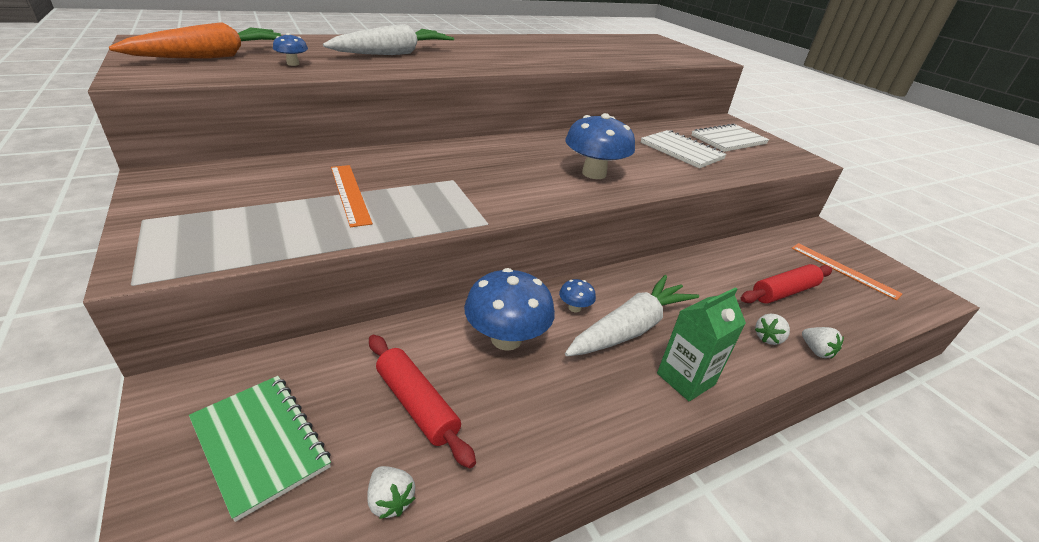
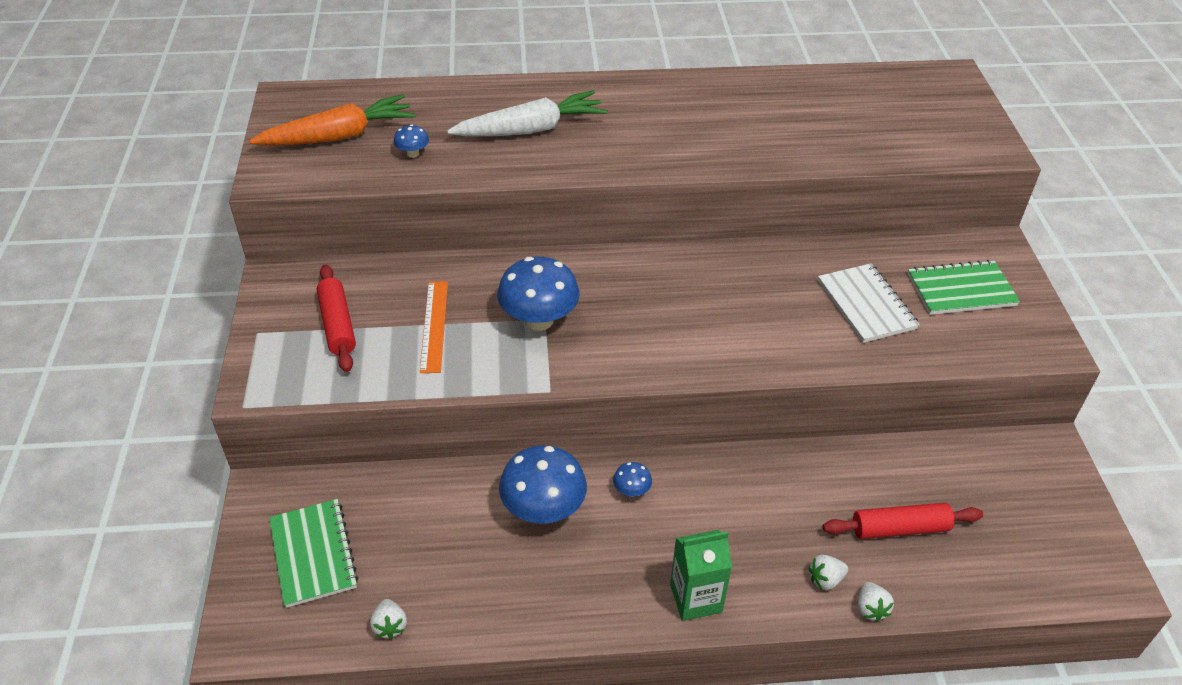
camera: 25 degrees right, 10 degrees up
red rolling pin [369,335,476,469] -> red rolling pin moved to [317,264,356,372]
blue mushroom [565,113,635,179] -> blue mushroom moved to [497,257,580,331]
white carrot [565,275,699,356] -> none
white notebook [691,123,769,152] -> green notebook [908,260,1020,315]
orange ruler [791,243,902,300] -> none

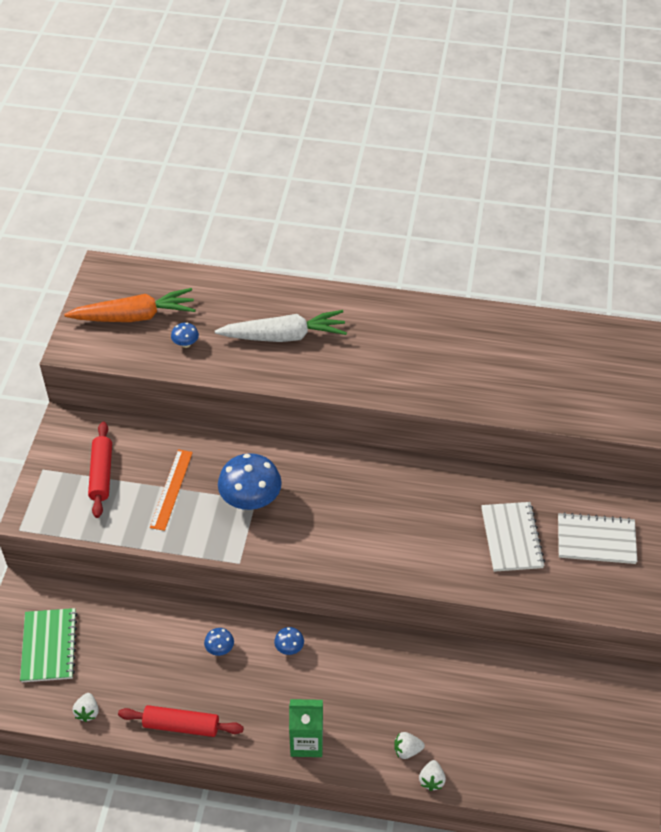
camera: 15 degrees right, 5 degrees up
blue mushroom [499,445,587,524] -> blue mushroom [204,628,234,656], size x0.46
red rolling pin [823,503,983,539] -> red rolling pin moved to [118,705,244,737]
green notebook [908,260,1020,315] -> white notebook [558,512,637,564]

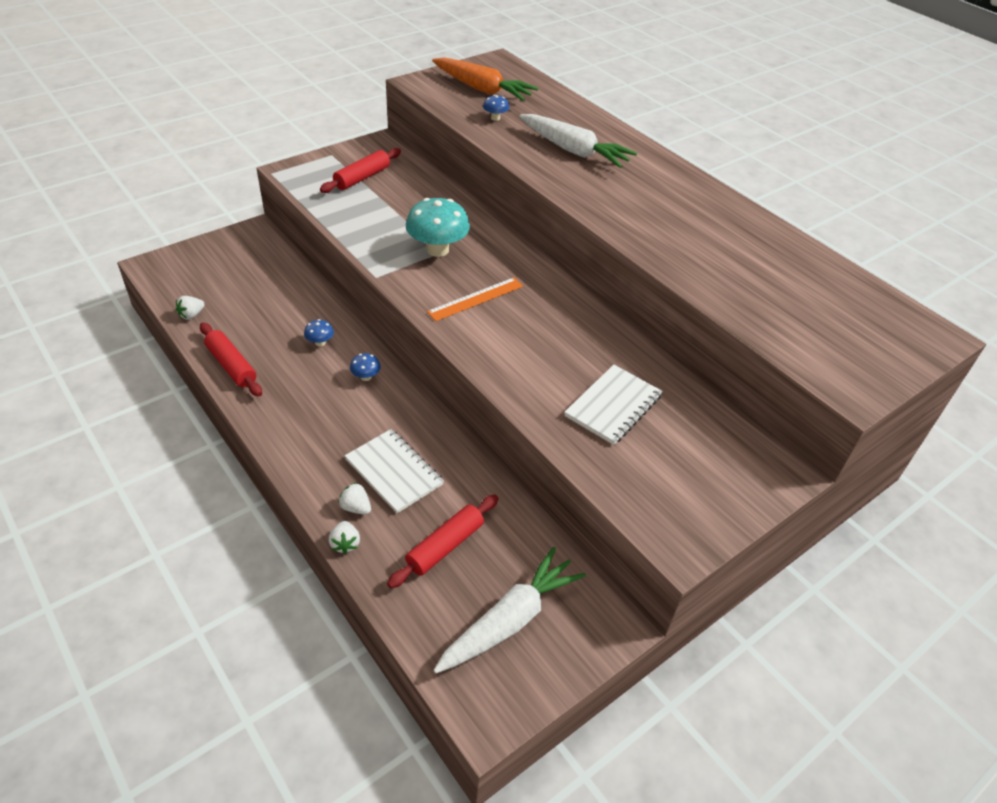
camera: 40 degrees right, 5 degrees down
green notebook [20,608,78,682] -> none
orange ruler [150,449,193,531] -> orange ruler moved to [427,277,523,321]
blue mushroom [218,453,282,510] -> turquoise mushroom [406,198,470,257]
green carton [289,699,323,757] -> none
white strawberry [419,760,446,791] -> white strawberry turned 60 degrees counterclockwise [329,521,360,554]
white notebook [558,512,637,564] -> white notebook moved to [345,429,444,513]
none -> red rolling pin [387,495,499,588]
none -> white carrot [433,547,586,673]

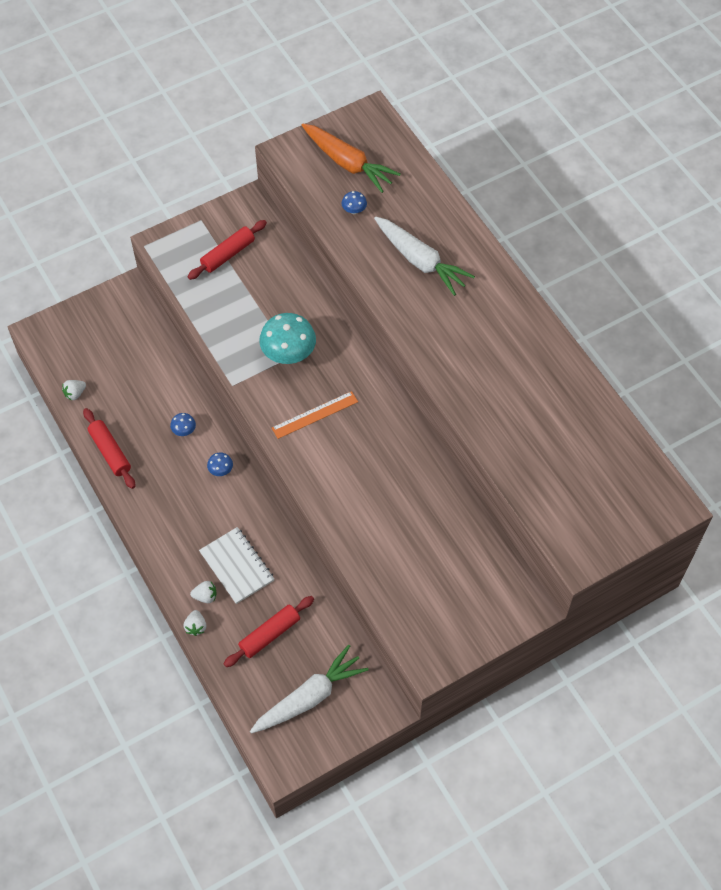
camera: 10 degrees right, 15 degrees up
white strawberry [338,483,371,515] -> white strawberry turned 135 degrees clockwise [190,581,217,603]
white notebook [565,365,663,445] -> none

